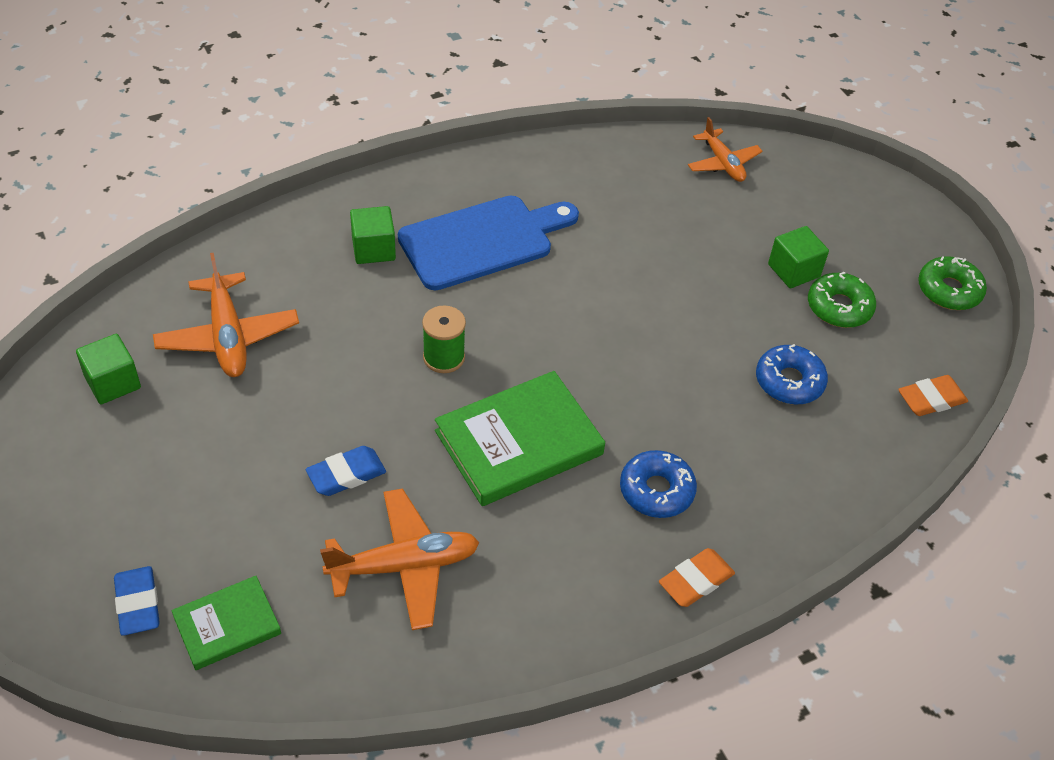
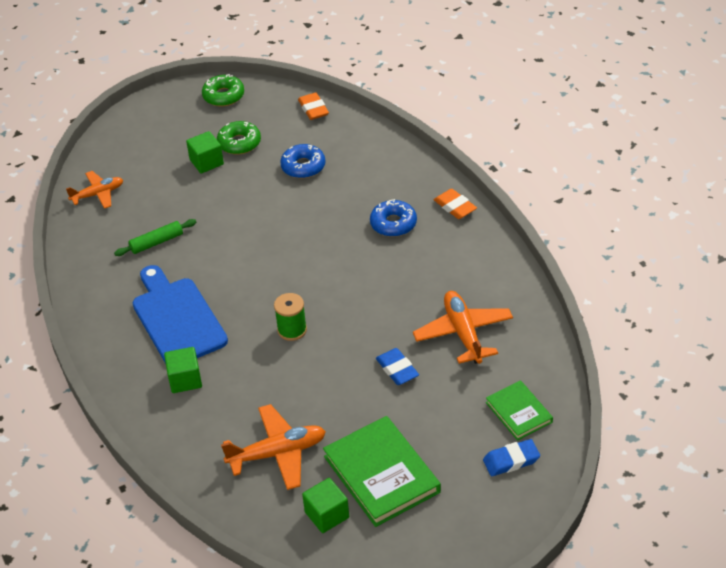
camera: 85 degrees left, 5 degrees down
green book [435,371,605,506] -> green book moved to [323,416,441,527]
none -> green rolling pin [114,219,196,256]

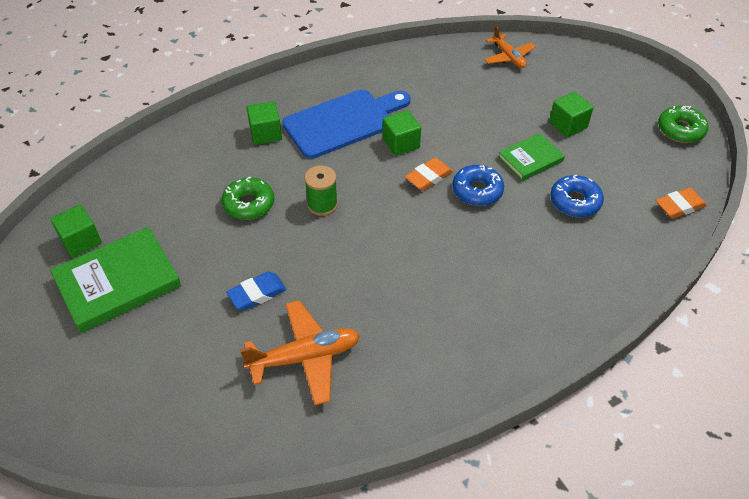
camera: 85 degrees right, 5 degrees up
green rolling pin [114,219,196,256] -> none
green donut [217,121,261,155] -> green donut moved to [222,176,274,220]
orange plane [221,404,326,490] -> none
blue donut [370,199,417,237] -> blue donut moved to [453,165,504,206]
orange eraser [434,189,477,219] -> orange eraser moved to [405,158,453,191]
blue eraser [483,439,540,476] -> none
green book [486,380,553,441] -> green book moved to [498,133,565,181]
none -> green cube [383,110,421,156]

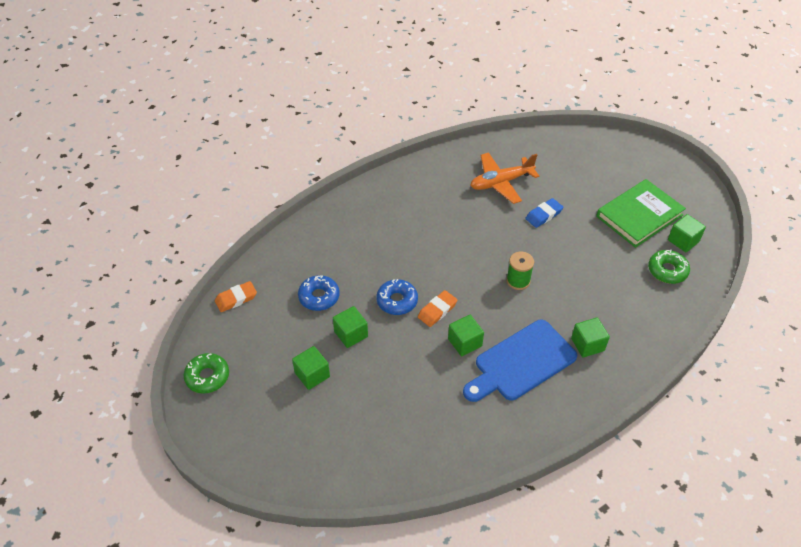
camera: 175 degrees right, 0 degrees up
green donut [222,176,274,220] -> green donut moved to [648,250,690,284]
orange plane [484,26,536,68] -> none
green book [498,133,565,181] -> green cube [333,306,368,348]

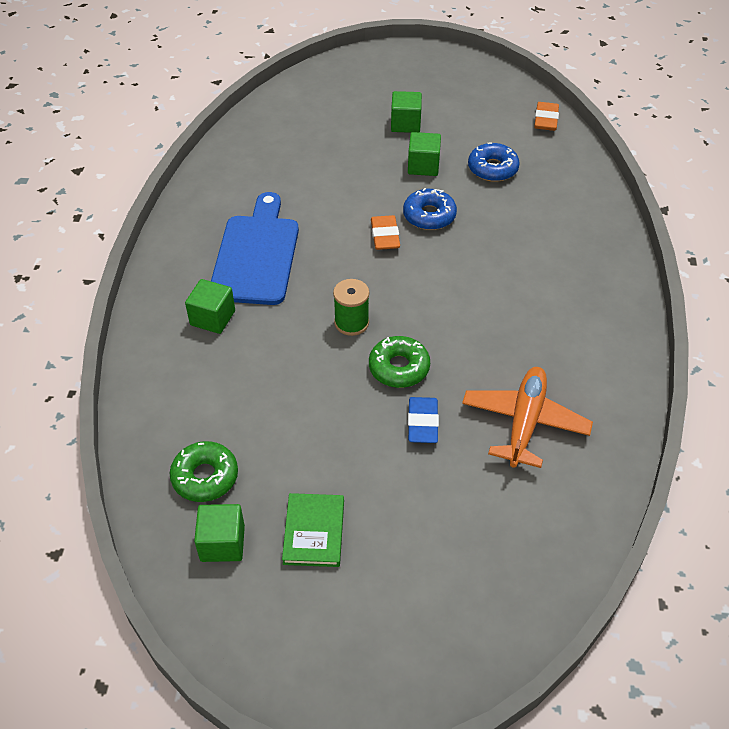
camera: 130 degrees right, 0 degrees up
green donut [184,353,229,393] -> green donut moved to [369,336,430,388]
green cube [448,315,484,356] -> none
green book [596,179,686,248] -> green book [282,493,344,567], size x0.58

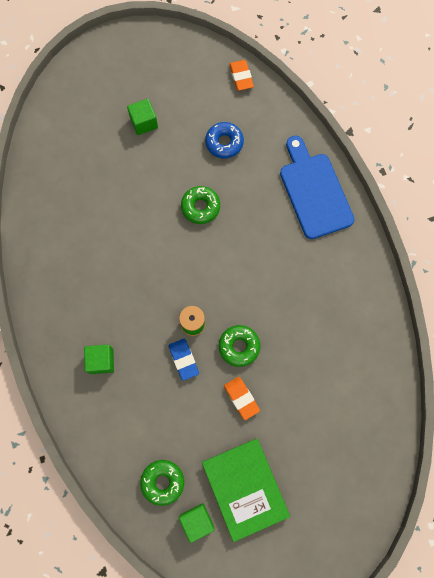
camera: 25 degrees left, 25 degrees up
blue cutting board [211,192,299,305] -> blue cutting board moved to [280,136,355,239]
green book [282,493,344,567] -> green book [202,439,290,542], size x1.73
orange eraser [371,215,400,250] -> orange eraser moved to [224,377,260,420]
blue donut [403,188,457,230] -> green donut [181,186,220,224]
green cube [408,132,441,176] -> none
blue eraser [408,397,439,443] -> blue eraser moved to [169,339,199,381]
orange plane [462,367,593,468] -> none

